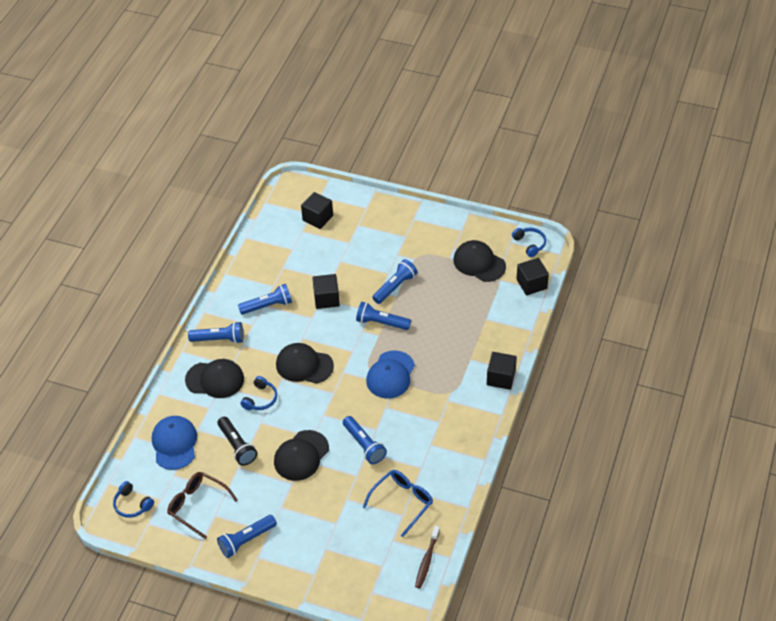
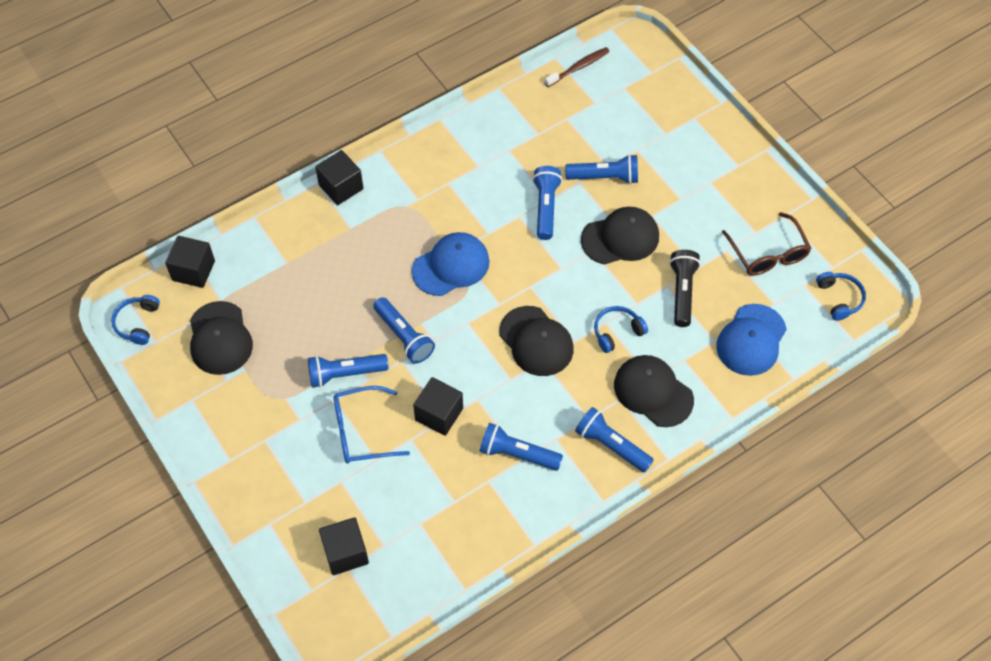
camera: 145 degrees left, 10 degrees up
blue flashlight [217,515,277,558] -> blue flashlight moved to [565,154,638,184]
blue glasses [363,470,433,537] -> blue glasses moved to [333,386,410,464]

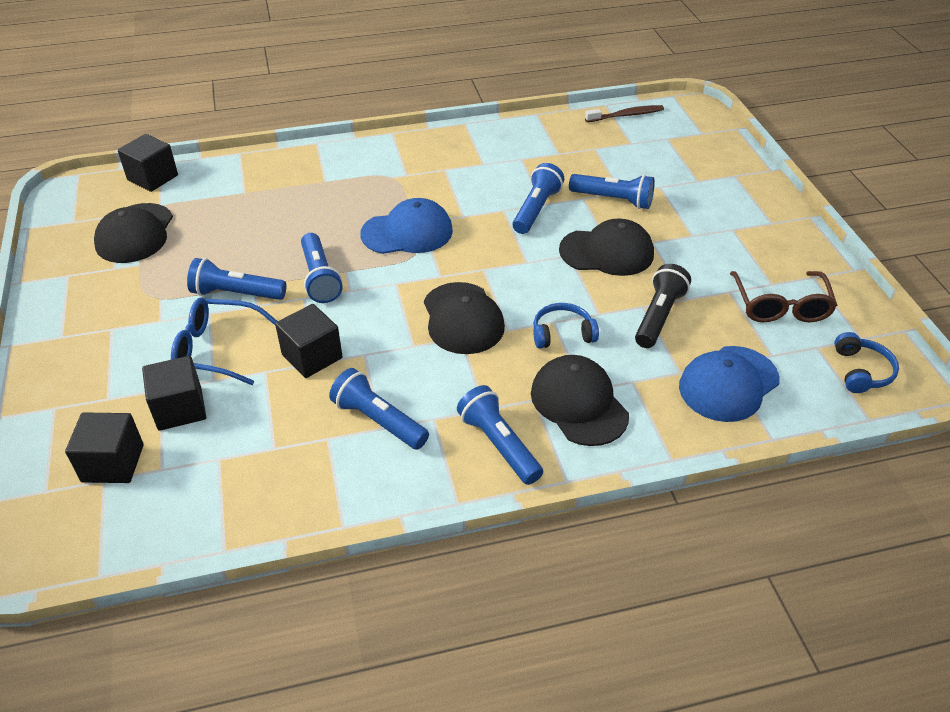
camera: 20 degrees right, 15 degrees down
blue headphones [111,295,160,345] -> none
black cube [315,150,363,205] -> black cube moved to [142,356,206,431]

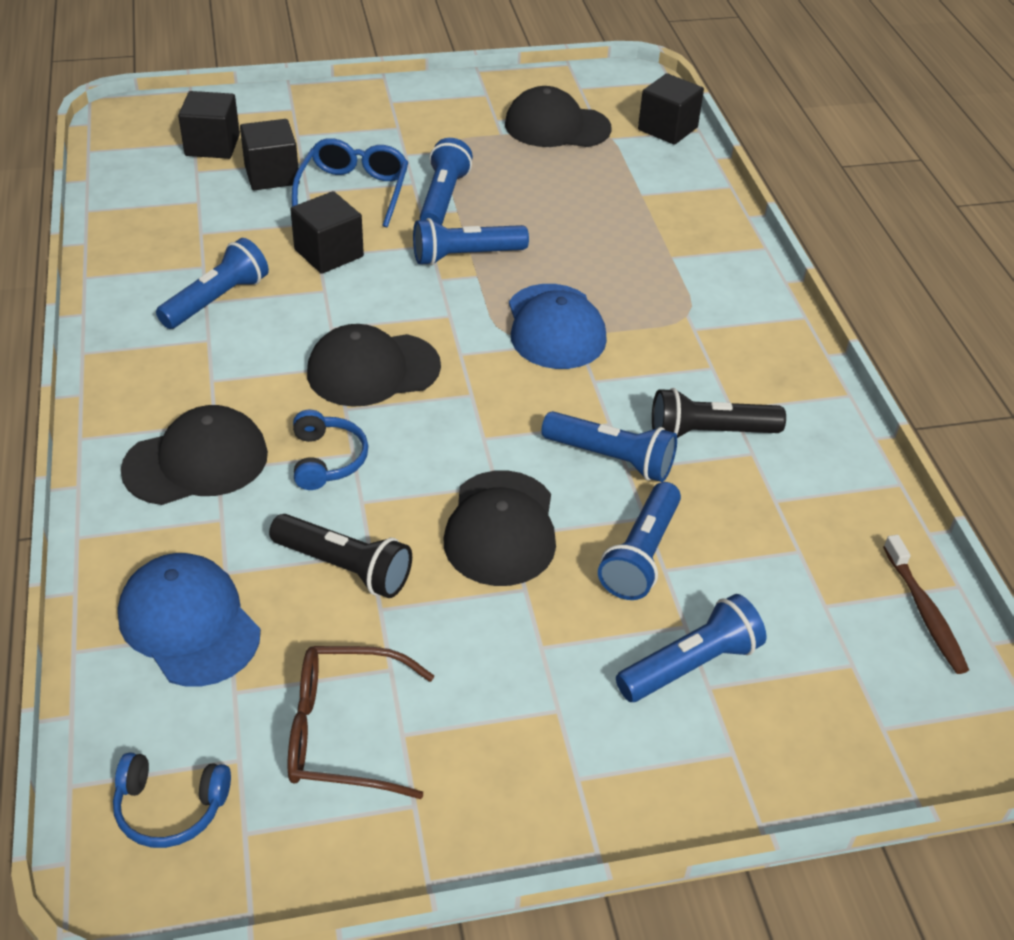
camera: 90 degrees right, 0 degrees up
blue flashlight [457,385,543,485] -> blue flashlight moved to [616,594,766,702]
none -> black flashlight [652,388,786,438]

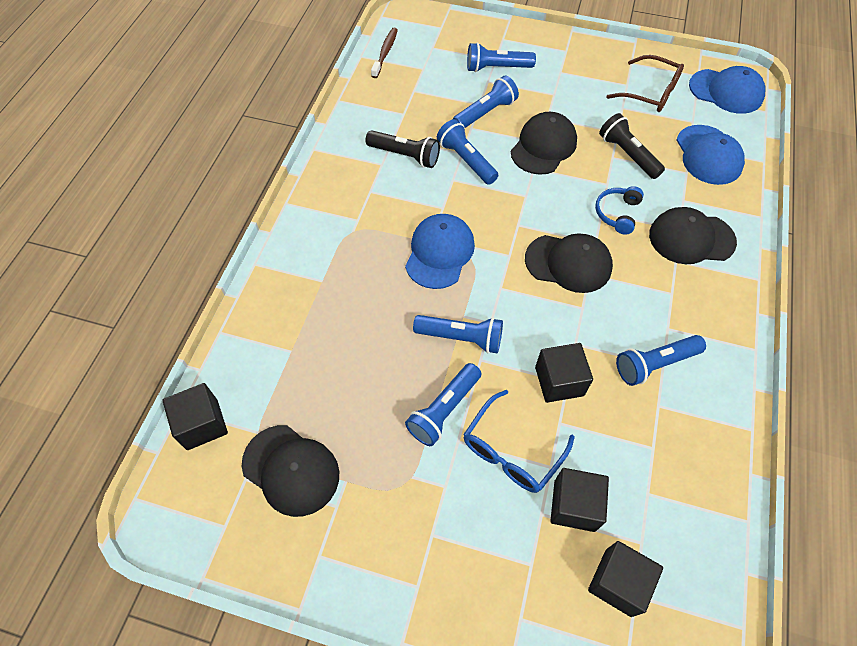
camera: 150 degrees left, 15 degrees up
blue headphones [113,752,231,848] -> blue cap [689,66,765,114]

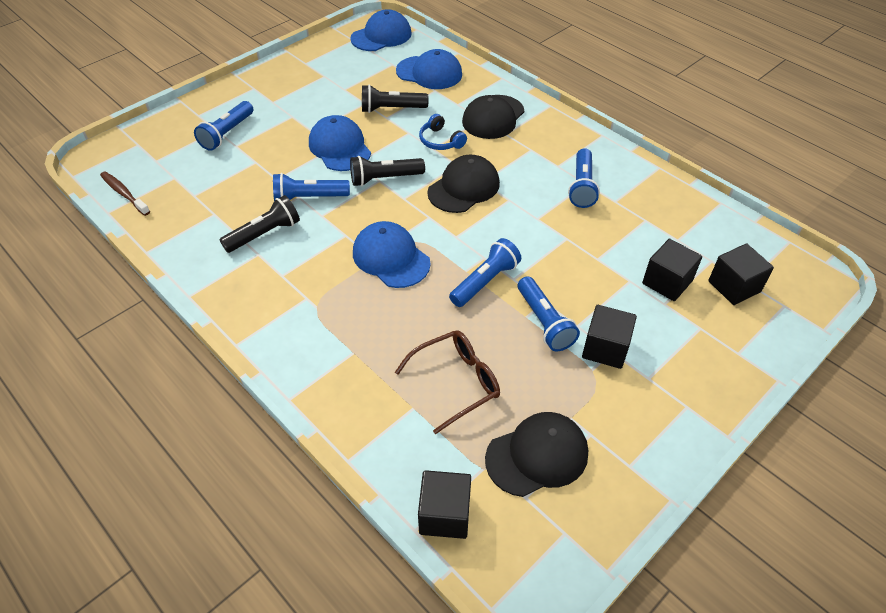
camera: 60 degrees left, 10 degrees down
blue flashlight [453,76,519,128] -> none
blue glasses [463,390,574,493] -> none
black cap [511,112,577,175] -> blue cap [309,115,371,171]
black cube [535,343,593,403] -> black cube moved to [582,305,637,369]
brown glasses [606,55,684,112] -> brown glasses moved to [395,330,500,434]
none -> black flashlight [350,156,425,186]

